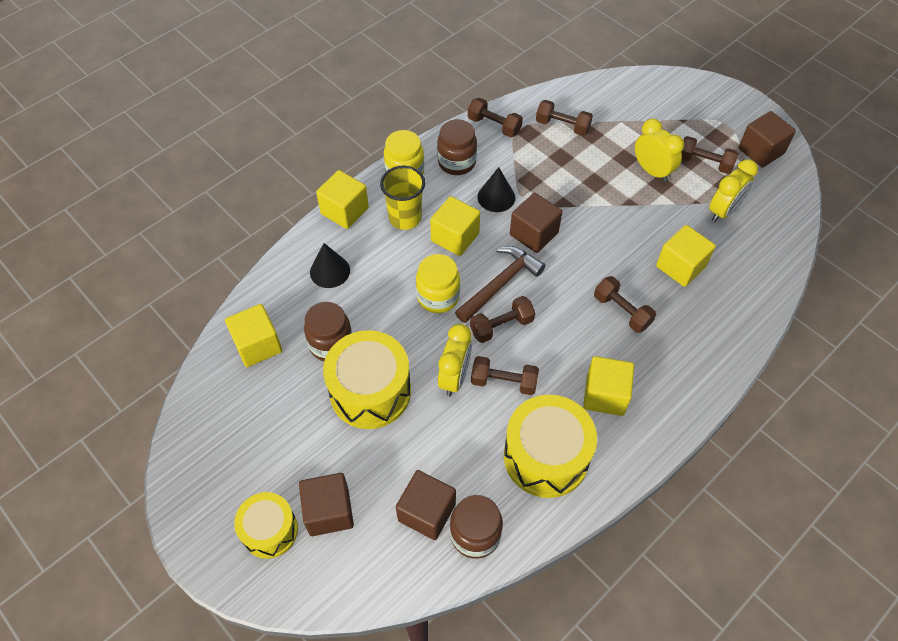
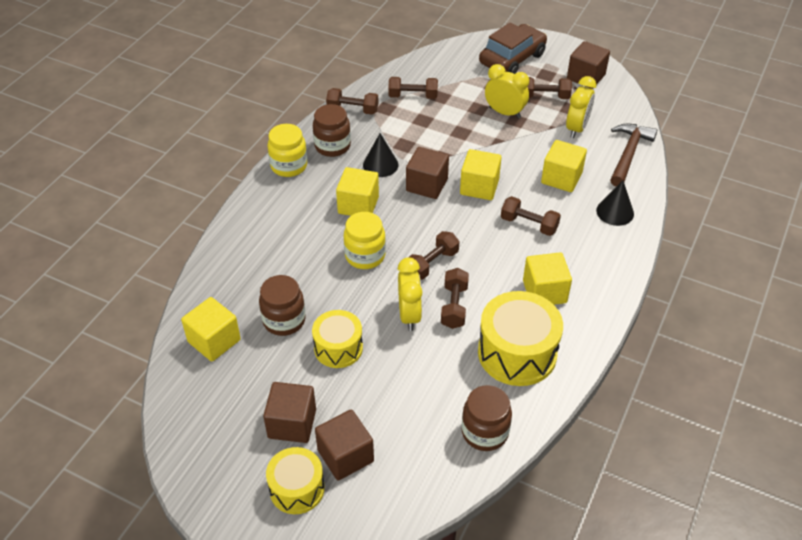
camera: 20 degrees left, 10 degrees down
black cone [310,243,350,288] -> black cone moved to [596,180,634,226]
yellow cube [316,170,369,229] -> yellow cube moved to [460,149,502,200]
yellow drum [323,330,411,429] -> yellow drum [312,310,363,368], size x0.62
yellow cup [380,166,425,230] -> none
brown cube [396,470,456,540] -> brown cube moved to [263,382,316,443]
brown hammer [455,246,545,323] -> brown hammer moved to [610,124,657,186]
brown dumbbell [471,356,539,395] -> brown dumbbell turned 75 degrees counterclockwise [441,268,469,329]
none -> brown car [479,23,547,74]

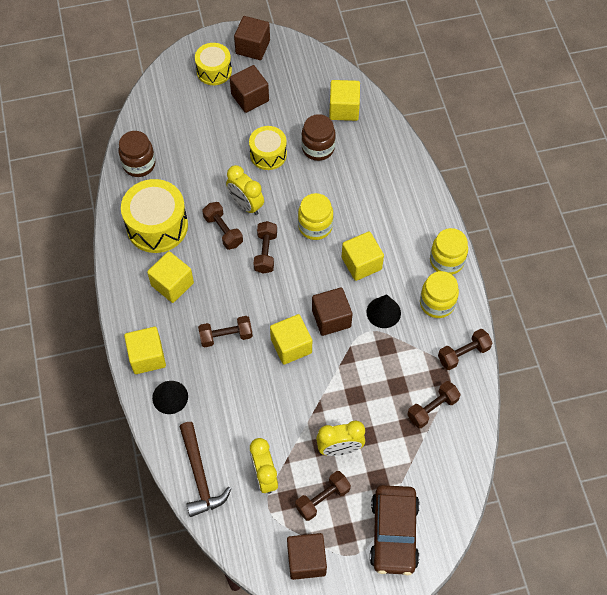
camera: 140 degrees right, 15 degrees up
brown jar [313,104,351,157] -> yellow jar [420,271,459,318]
brown cube [315,409,374,481] -> brown cube moved to [234,16,270,60]
yellow cube [541,140,587,192] -> yellow cube moved to [124,327,166,374]

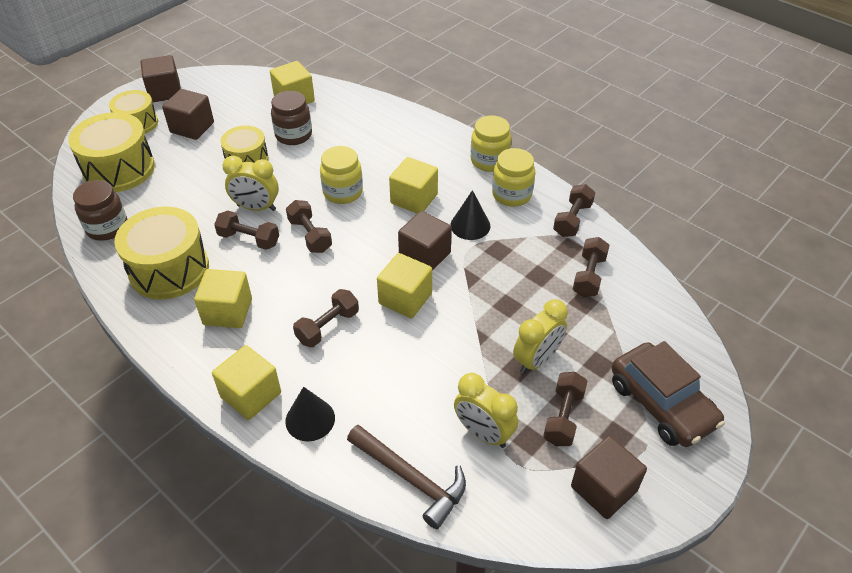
camera: 35 degrees left, 15 degrees down
none -> yellow drum [68,112,155,192]

